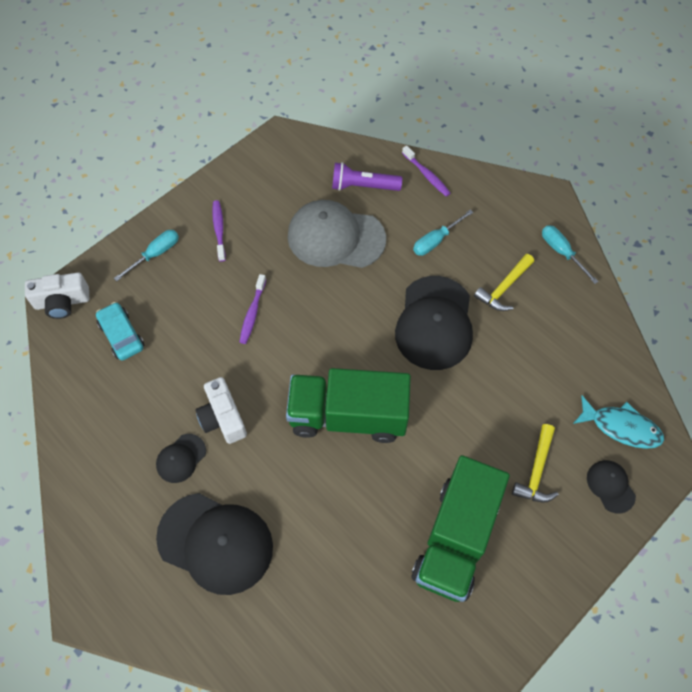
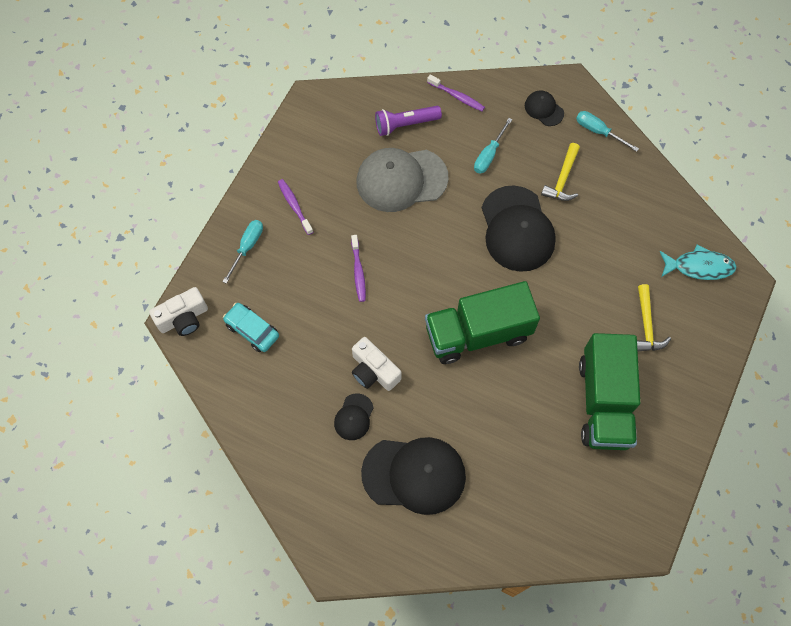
camera: 20 degrees left, 5 degrees up
black cap [587,460,636,513] -> black cap moved to [525,90,564,126]

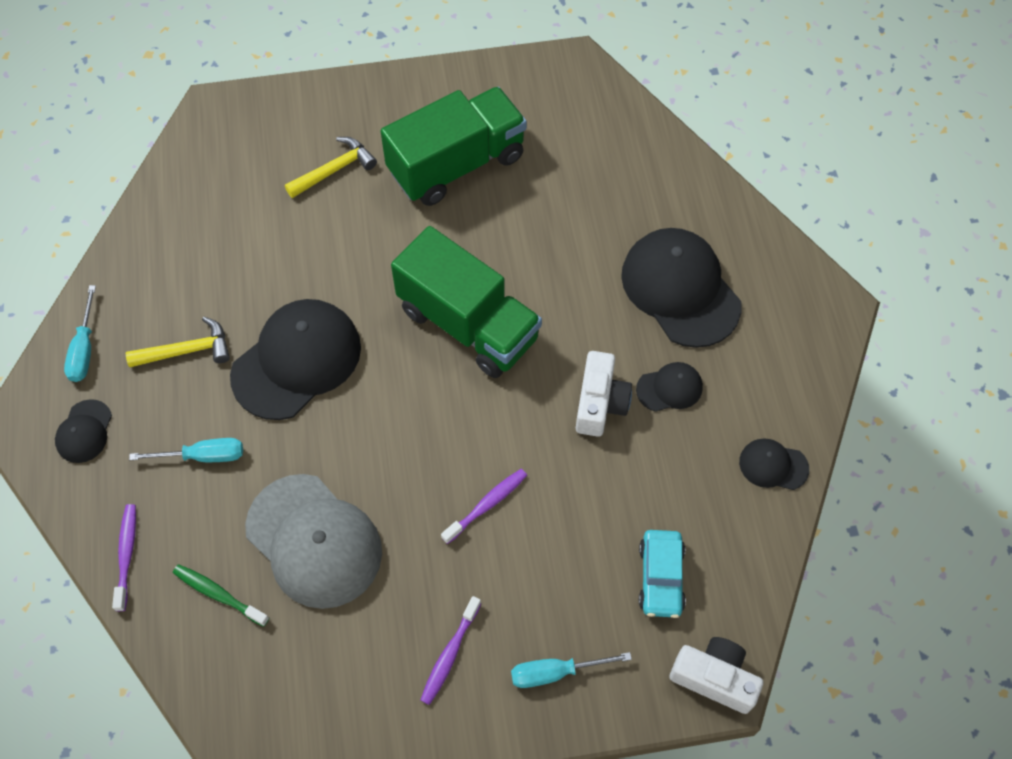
camera: 125 degrees left, 5 degrees down
purple flashlight [375,106,442,136] -> green toothbrush [173,564,269,627]
turquoise fish [660,244,737,280] -> none
none -> black cap [739,439,809,490]

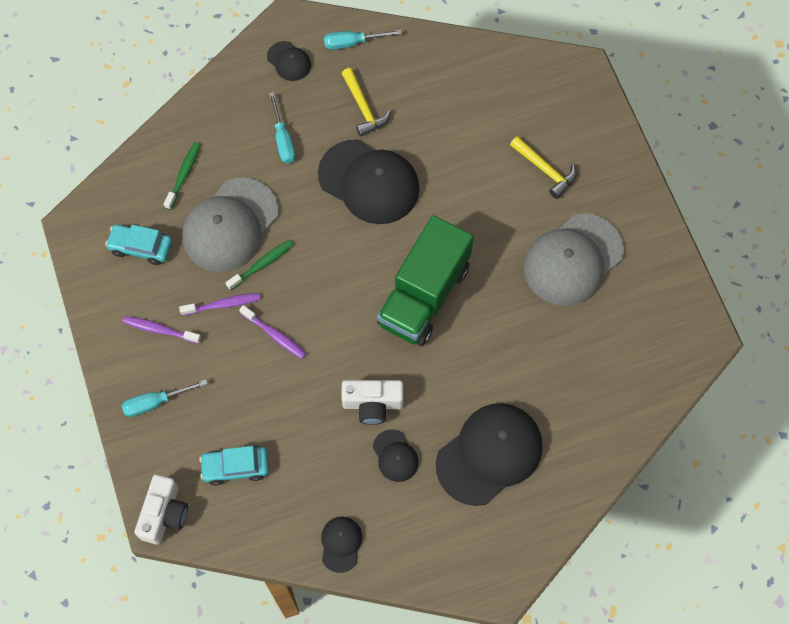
camera: 80 degrees right, 5 degrees up
black cap [55,399,112,463] -> black cap turned 135 degrees counterclockwise [267,41,311,81]
purple toothbrush [112,504,136,611] -> purple toothbrush moved to [179,293,260,316]
green truck [381,87,527,206] -> grey cap [524,213,624,306]
turquoise screwdriver [511,652,632,688] -> turquoise screwdriver turned 90 degrees counterclockwise [122,379,207,417]
none -> turquoise car [105,225,172,265]
none -> green toothbrush [226,240,294,290]

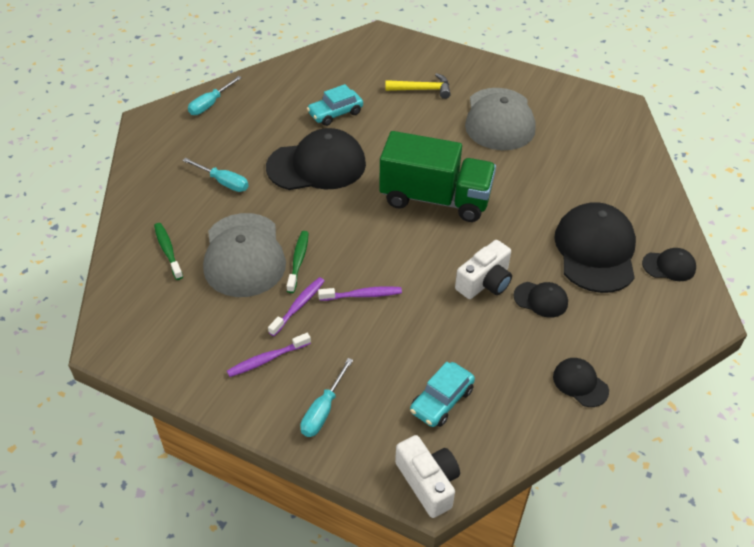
camera: 45 degrees left, 20 degrees down
turquoise car [105,225,172,265] -> turquoise car moved to [307,84,363,126]
black cap [267,41,311,81] -> black cap moved to [642,248,696,281]
yellow hammer [341,68,391,137] -> none
green truck [377,215,474,346] -> green truck turned 60 degrees counterclockwise [379,131,496,222]

